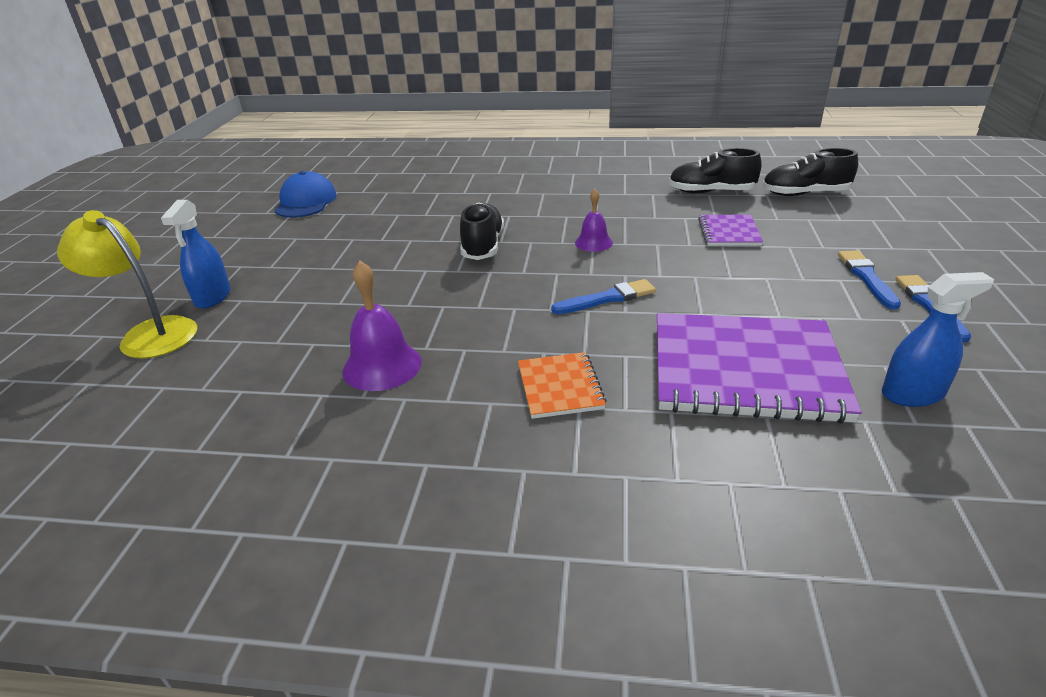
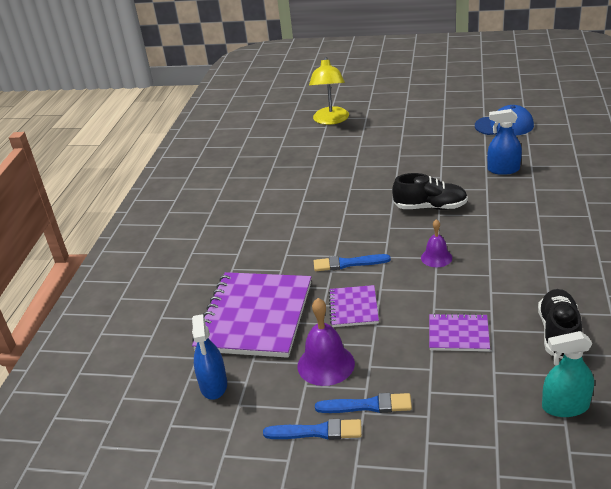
camera: 95 degrees right, 0 degrees up
yellow lamp [57,210,197,358] -> yellow lamp turned 150 degrees clockwise [309,57,349,125]
blue spray bottle [161,200,231,309] -> blue spray bottle moved to [487,109,522,175]
purple bell [343,261,422,391] -> purple bell moved to [298,298,355,386]
orange notebook [518,352,607,419] -> none
blue brush [551,279,656,314] -> blue brush turned 105 degrees clockwise [314,254,391,271]
black shoe [762,148,858,196] -> turquoise spray bottle [542,331,594,417]
none -> purple notebook [329,285,379,327]

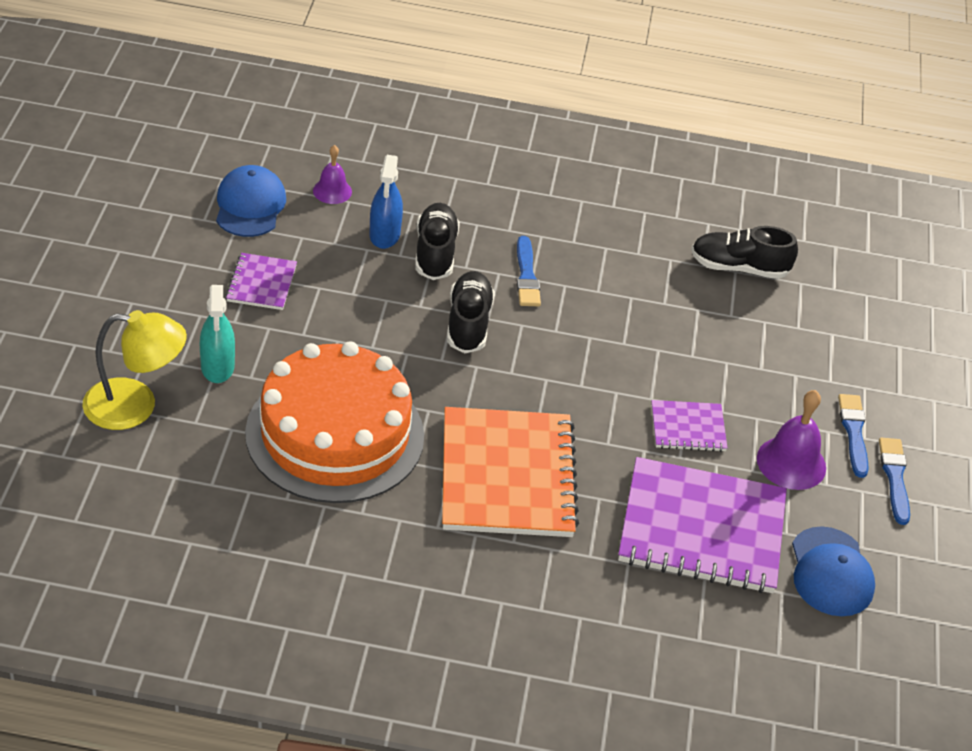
camera: 100 degrees left, 10 degrees up
blue spray bottle [192,314,227,400] -> blue cap [792,526,875,616]
blue brush [314,254,391,271] -> blue brush moved to [517,236,541,306]
purple bell [421,219,452,267] -> purple bell moved to [313,145,352,204]
purple notebook [429,313,490,351] -> purple notebook moved to [226,253,297,310]
turquoise spray bottle [542,331,594,417] -> turquoise spray bottle moved to [200,285,235,383]
none -> orange cake [245,341,424,503]
none -> black shoe [415,203,460,280]
none -> orange notebook [442,407,579,537]

